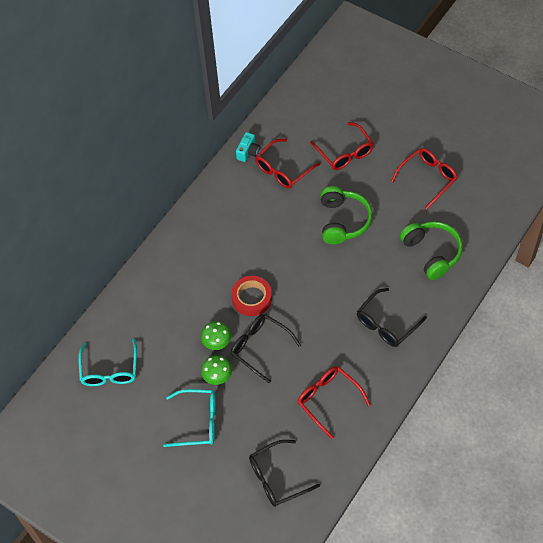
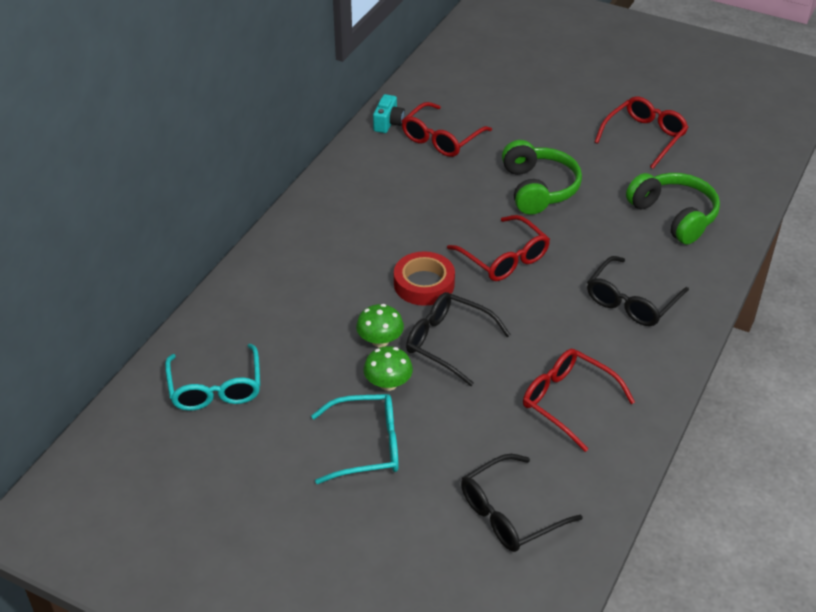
camera: 10 degrees left, 15 degrees down
red glasses [310,122,374,170] -> red glasses moved to [447,215,550,281]

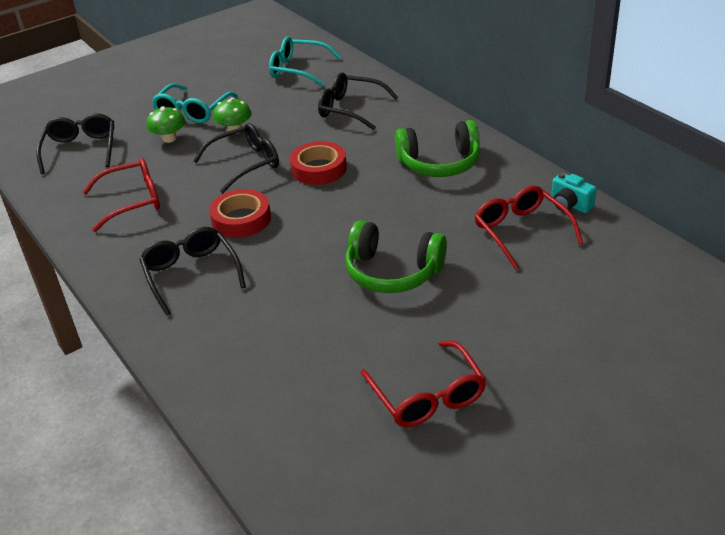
camera: 120 degrees right, 5 degrees down
green mushroom [356,304,404,347] -> green mushroom moved to [147,106,186,143]
red glasses [447,215,550,281] -> none
green headphones [626,173,720,245] -> green headphones moved to [395,120,480,177]
none -> red tape [209,189,271,238]
none -> black glasses [318,72,398,130]

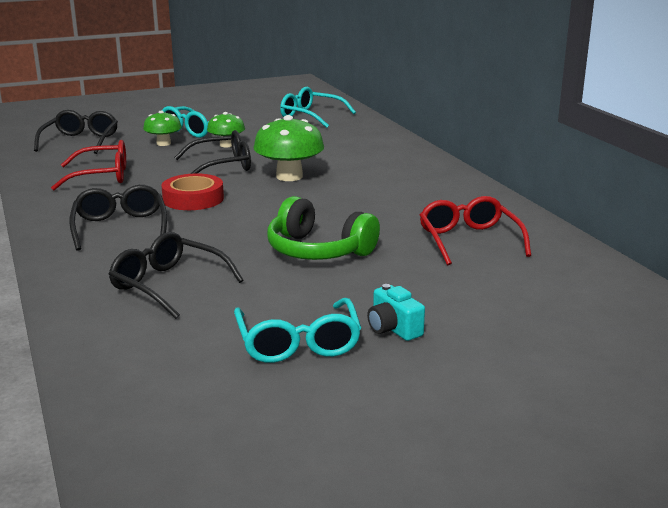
camera: 10 degrees right, 15 degrees down
red tape [290,141,347,185] -> green mushroom [253,115,324,181]
black glasses [318,72,398,130] -> black glasses moved to [109,232,244,319]
red glasses [361,341,486,427] -> turquoise glasses [234,298,361,363]
green headphones [395,120,480,177] -> none
turquoise camera [551,173,597,213] -> turquoise camera moved to [367,284,425,341]

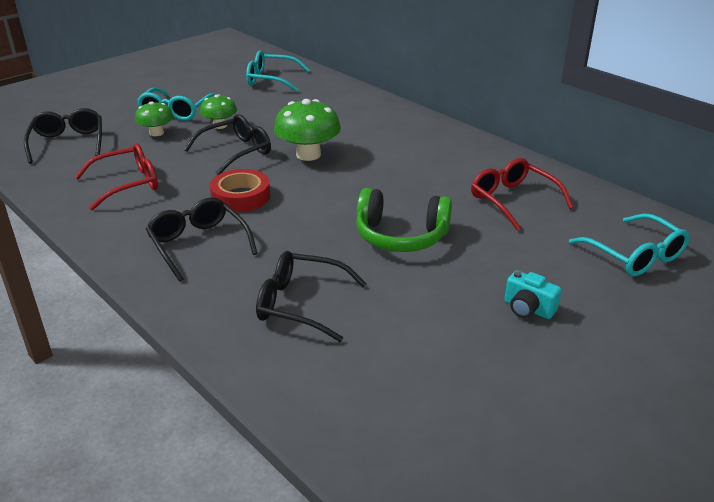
camera: 20 degrees left, 10 degrees up
turquoise glasses [234,298,361,363] -> turquoise glasses moved to [569,213,690,276]

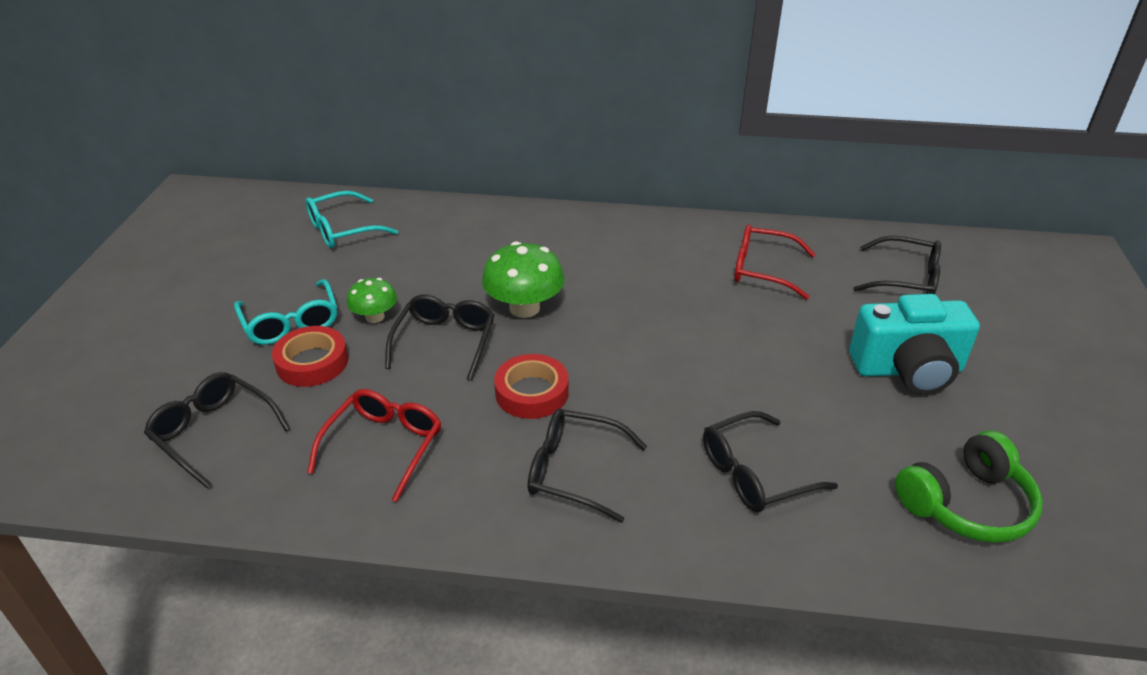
camera: 40 degrees left, 5 degrees up
green mushroom [135,101,173,136] -> red tape [272,326,348,387]
green headphones [356,188,452,252] -> green headphones moved to [895,430,1043,543]
turquoise camera [505,270,561,319] -> turquoise camera [849,294,980,395], size x2.17
turquoise glasses [569,213,690,276] -> black glasses [853,236,941,294]

